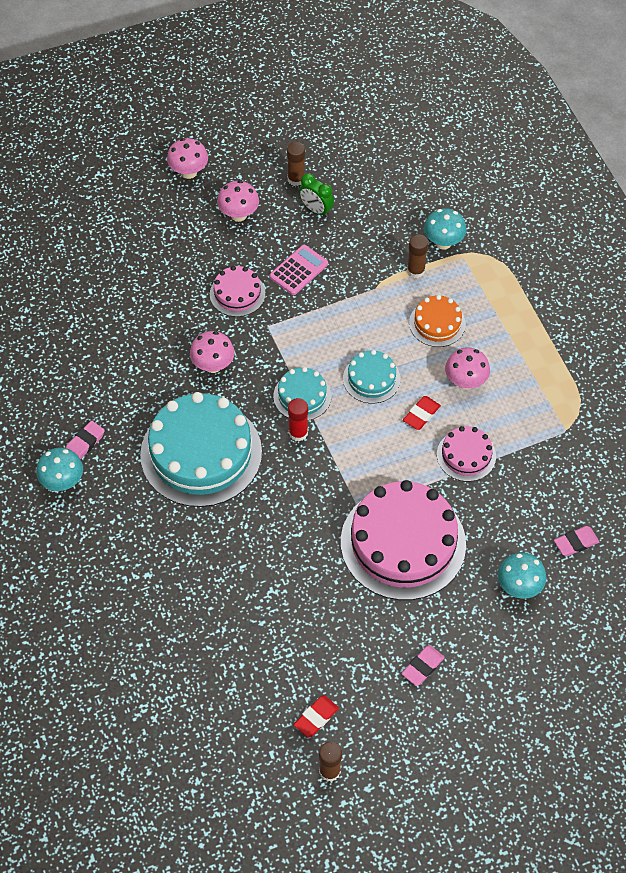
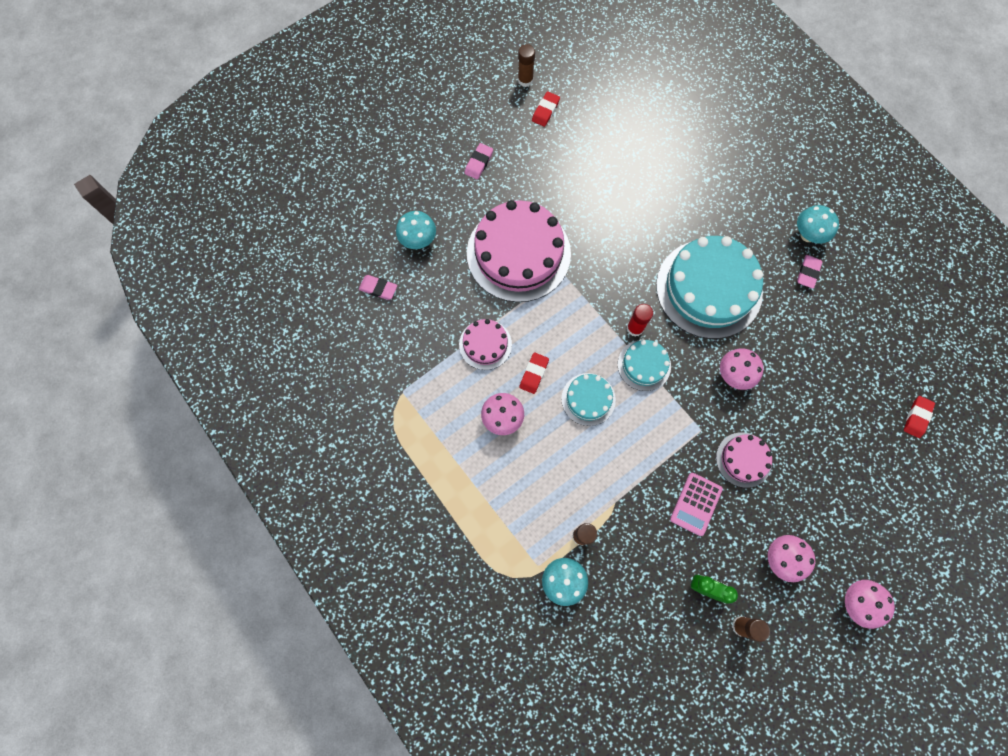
camera: 165 degrees right, 15 degrees up
orange cake [409,295,466,347] -> none
pink eraser [554,526,599,556] -> pink eraser turned 60 degrees clockwise [359,275,397,300]
none -> red eraser [904,396,935,438]

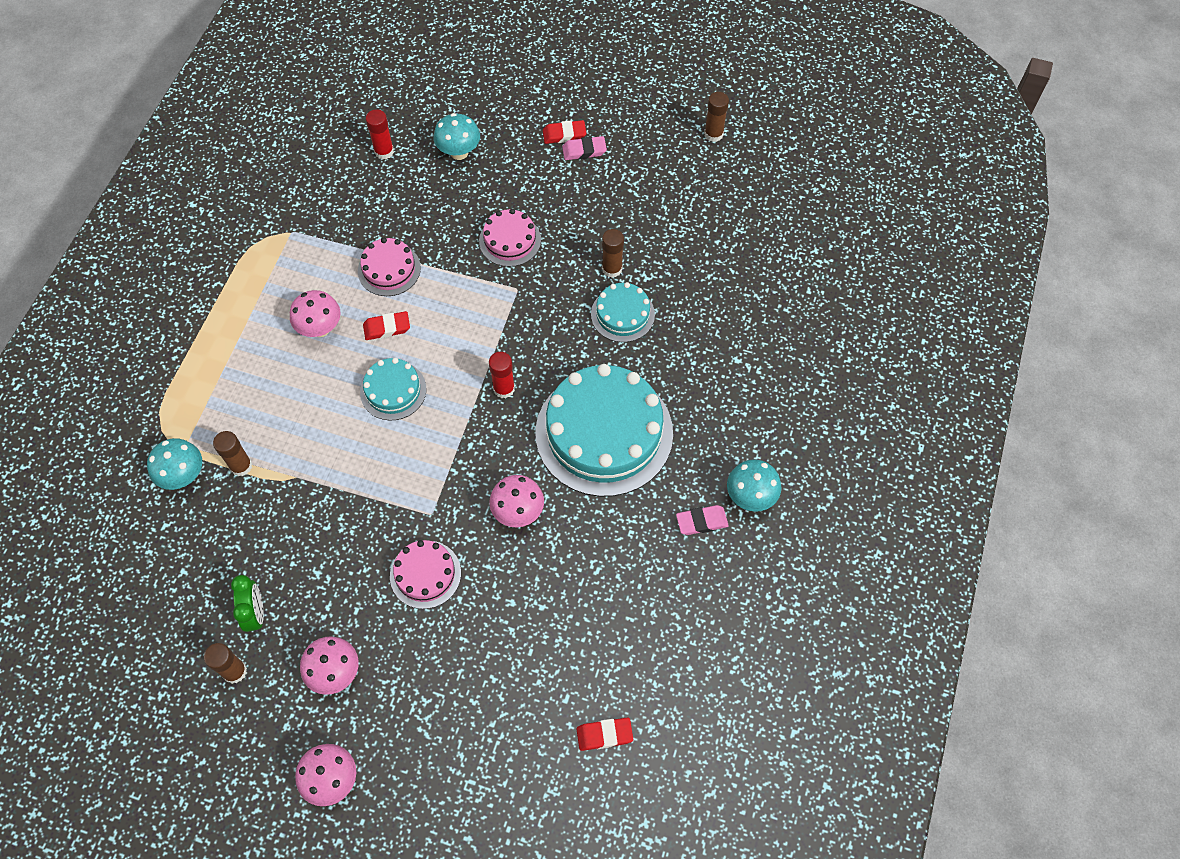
camera: 55 degrees right, 10 degrees down
pink eraser [359,275,397,300] -> red glue stick [366,109,394,160]
pink cake [467,200,571,302] -> pink cake [479,209,541,267], size x0.49
red eraser [532,91,560,127] -> red eraser moved to [543,120,586,144]
turquoise cake [618,340,671,391] -> turquoise cake moved to [591,282,655,342]
pink calculator [670,473,723,536] -> none
none -> brown glue stick [602,229,624,278]

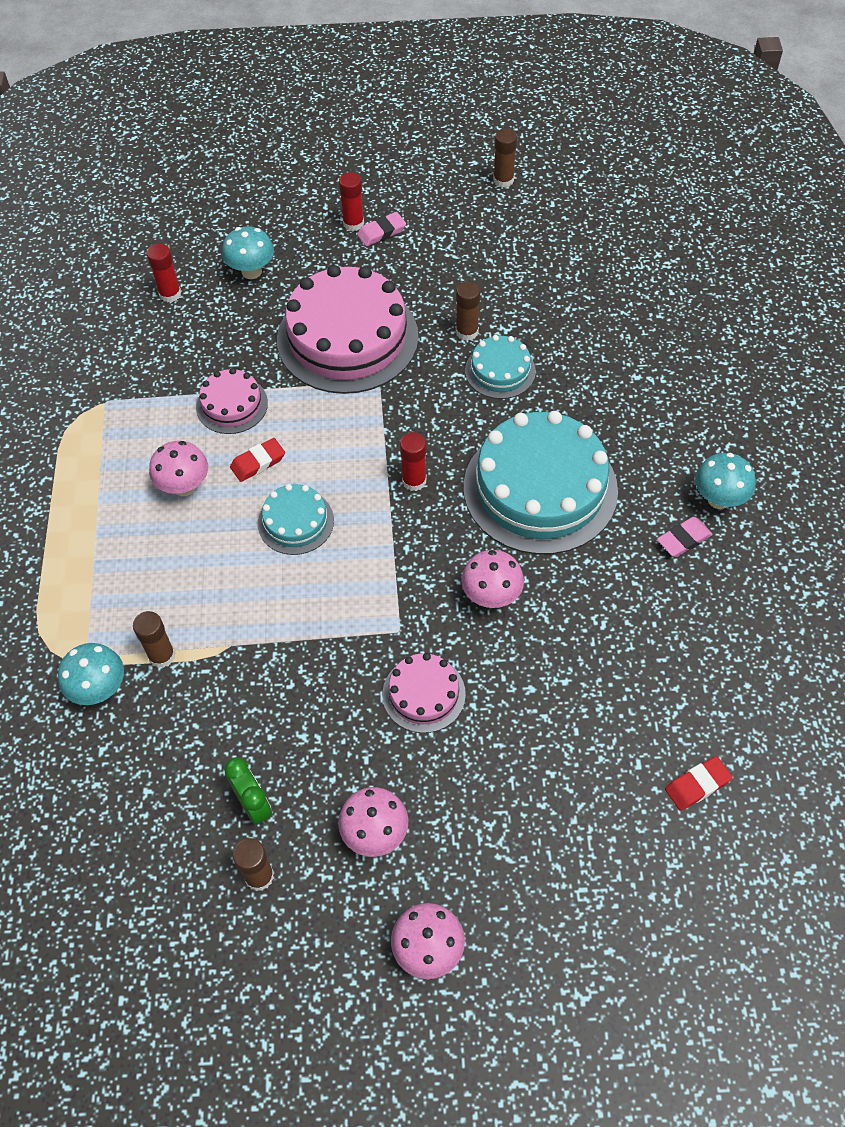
camera: 20 degrees left, 5 degrees down
pink cake [479,209,541,267] -> pink cake [277,265,418,394], size x2.05
red eraser [543,120,586,144] -> red glue stick [339,172,364,231]

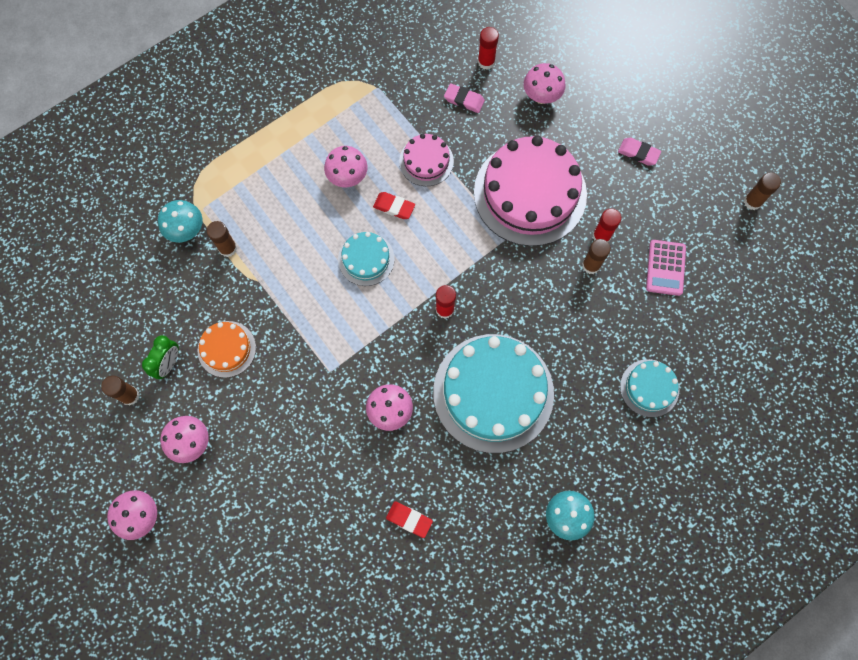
camera: 55 degrees right, 15 degrees up
turquoise mushroom [222,226,274,279] -> pink mushroom [523,63,566,104]
red glue stick [339,172,364,231] -> red glue stick moved to [593,208,622,242]
pink cake [382,653,466,733] -> none
turquoise cake [465,335,536,399] -> turquoise cake moved to [620,359,679,417]
pink eraser [657,517,713,557] -> pink eraser moved to [444,83,485,113]
red eraser [665,756,733,811] -> red eraser moved to [386,501,433,538]
none -> orange cake [198,321,256,378]
none -> pink calculator [646,240,686,296]

